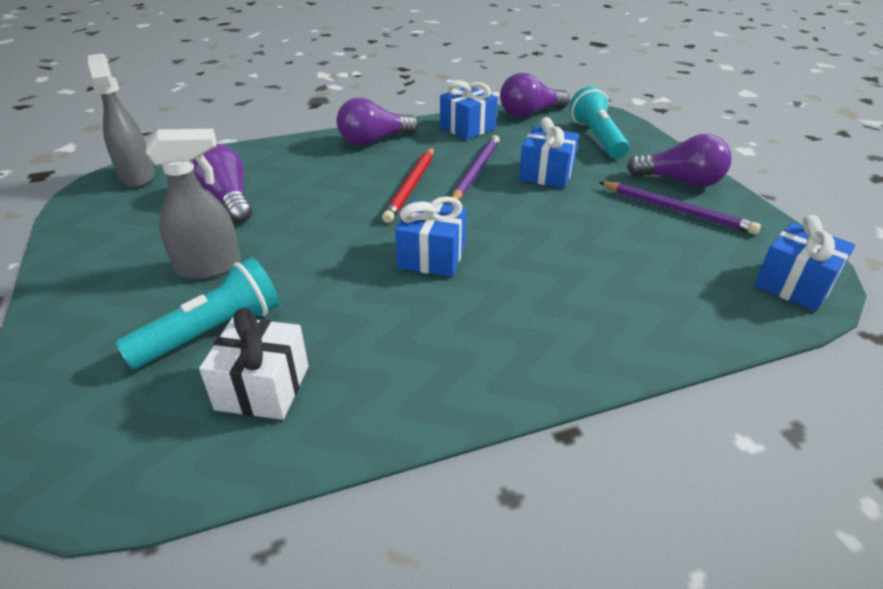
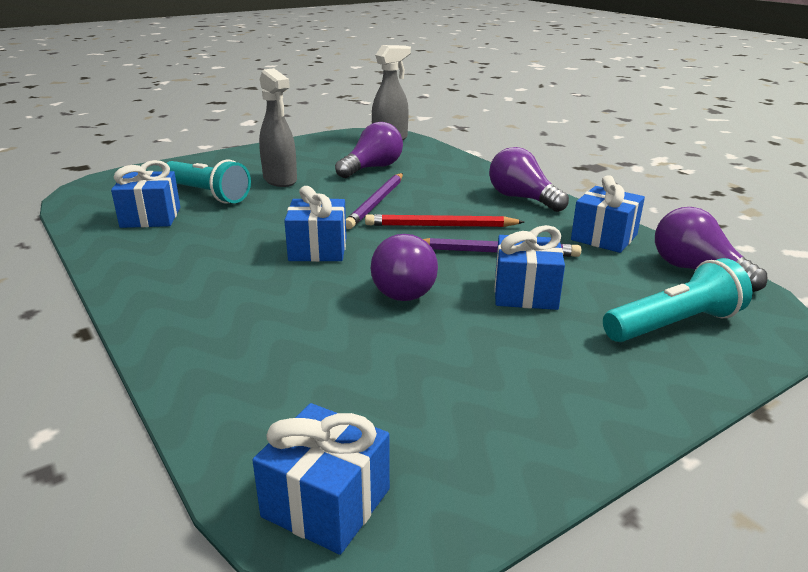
camera: 75 degrees right, 10 degrees down
white gift [199,308,308,420] -> blue gift [111,160,180,228]
purple pencil [599,182,761,235] -> purple pencil moved to [346,173,403,229]
purple light bulb [627,134,732,187] -> purple light bulb moved to [371,234,438,301]

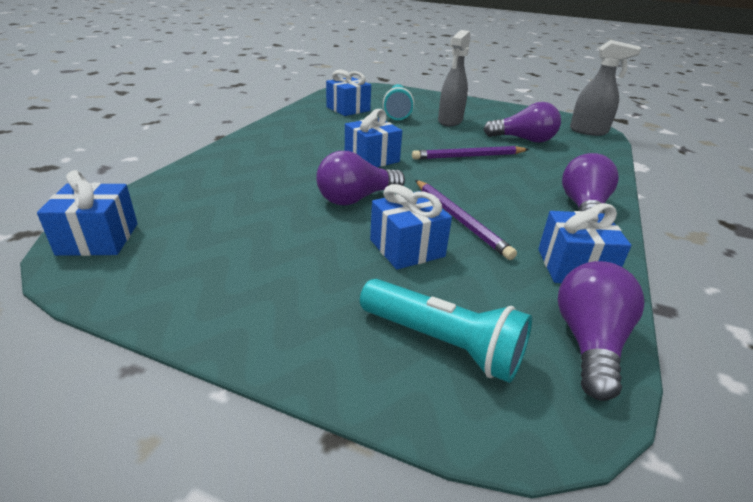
camera: 55 degrees right, 5 degrees up
red pencil [365,214,524,227] -> none

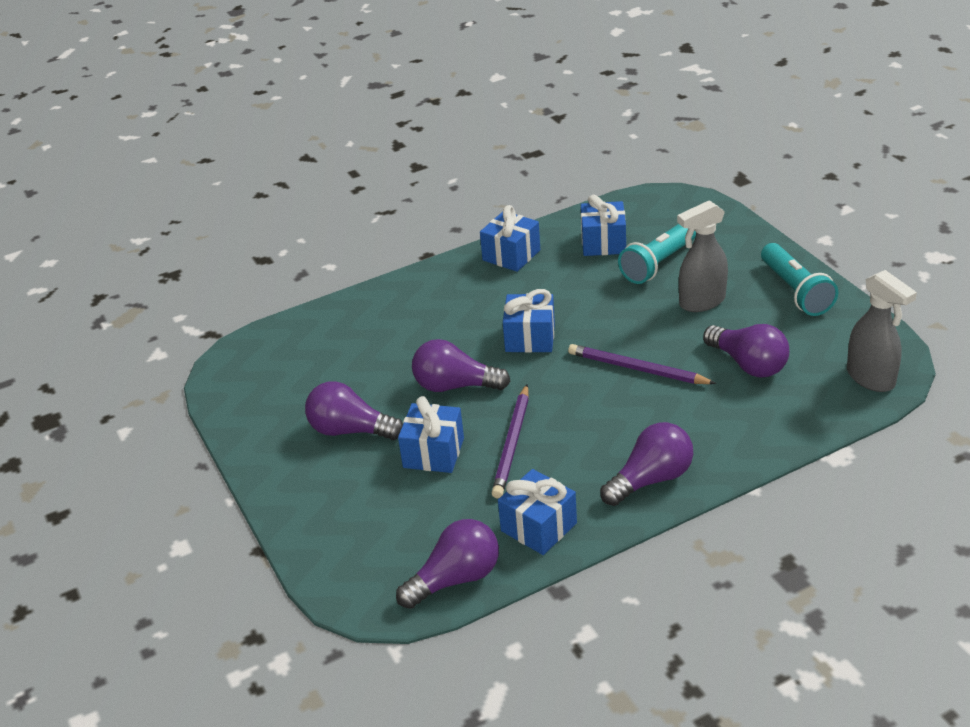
camera: 45 degrees right, 5 degrees up
blue gift [37,170,138,256] -> blue gift moved to [480,205,540,272]
turquoise flashlight [360,279,532,383] -> turquoise flashlight moved to [761,243,838,316]
none -> purple light bulb [305,381,403,440]

